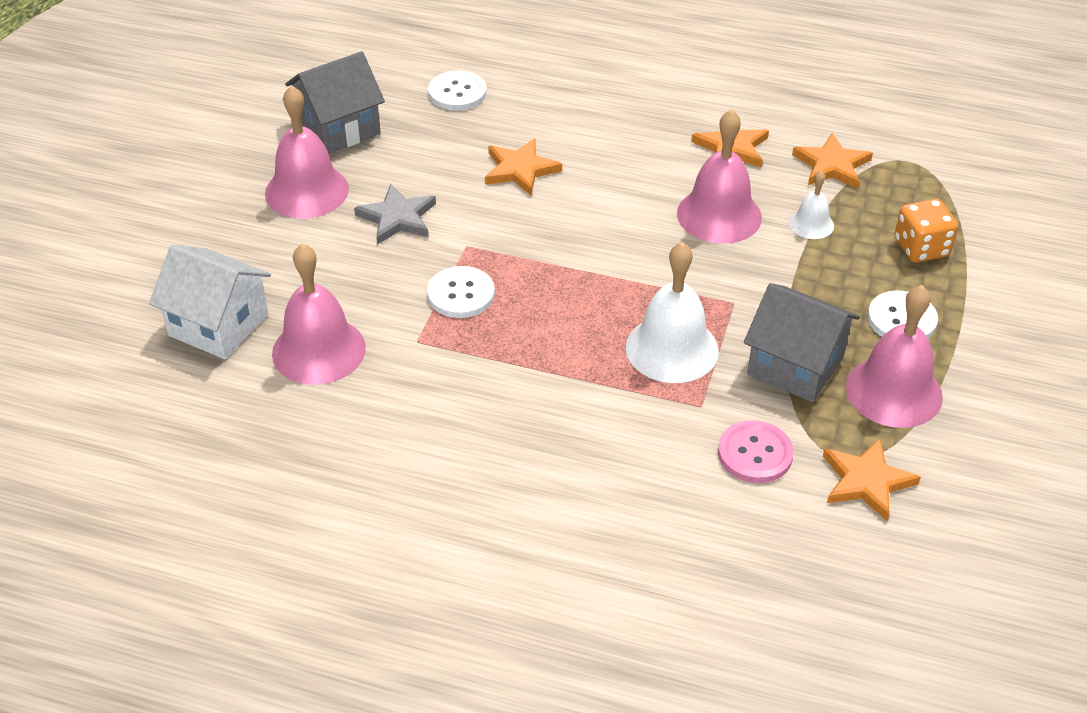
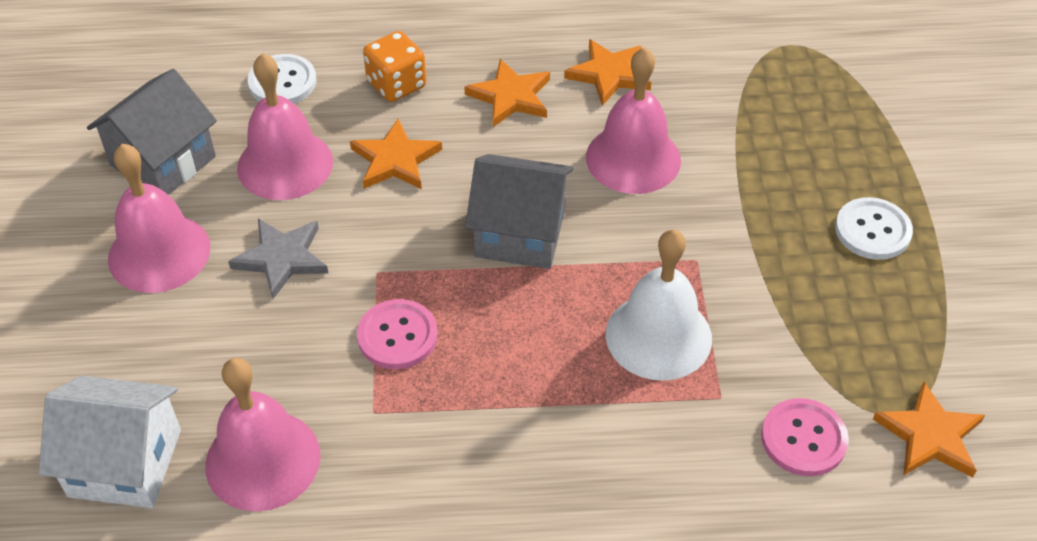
camera: 20 degrees left, 5 degrees up
white button [427,266,495,318] -> pink button [357,299,437,369]
grey house [744,283,860,402] -> grey house moved to [465,154,574,269]
white bell [789,171,834,239] -> none
orange star [792,133,873,189] -> orange star moved to [464,59,550,127]
pink bell [846,285,943,428] -> pink bell moved to [237,53,333,200]
orange dice [895,199,958,263] -> orange dice moved to [363,31,426,102]

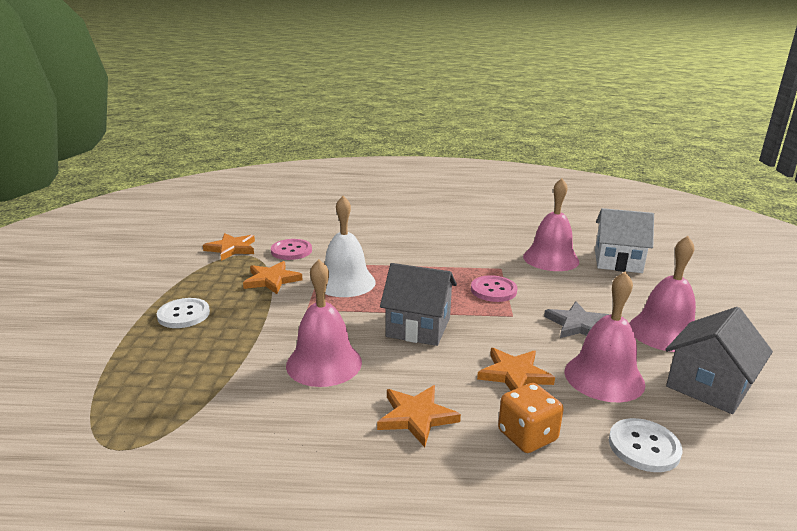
camera: 175 degrees left, 25 degrees down
orange star [564,39,651,106] -> orange star moved to [243,261,302,294]

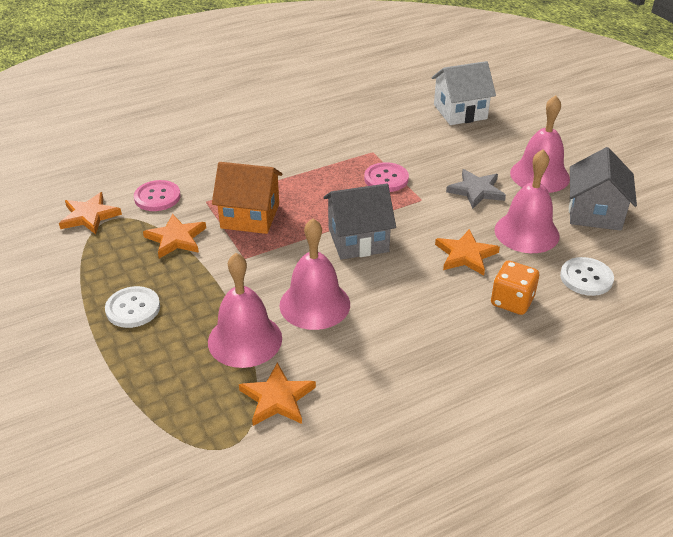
camera: 30 degrees left, 15 degrees up
white bell [325,196,376,297] -> orange house [212,162,283,234]
orange star [377,385,461,447] -> orange star moved to [239,362,316,426]
pink bell [523,178,579,271] -> pink bell moved to [208,253,282,368]

